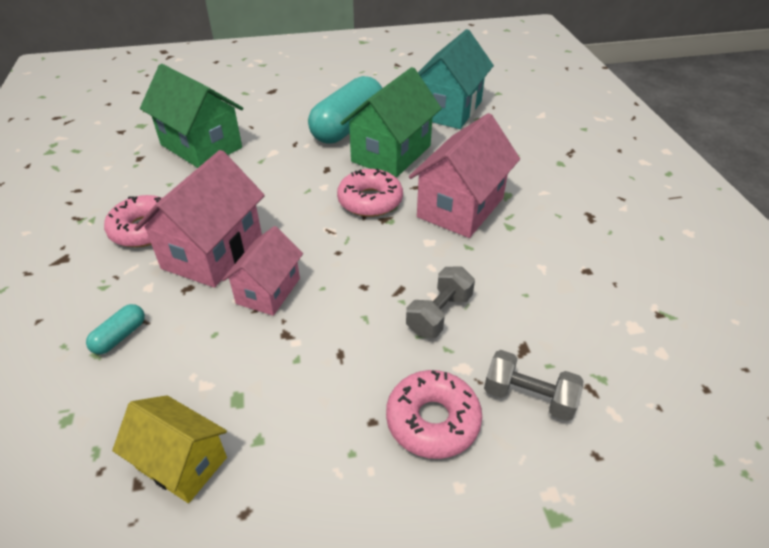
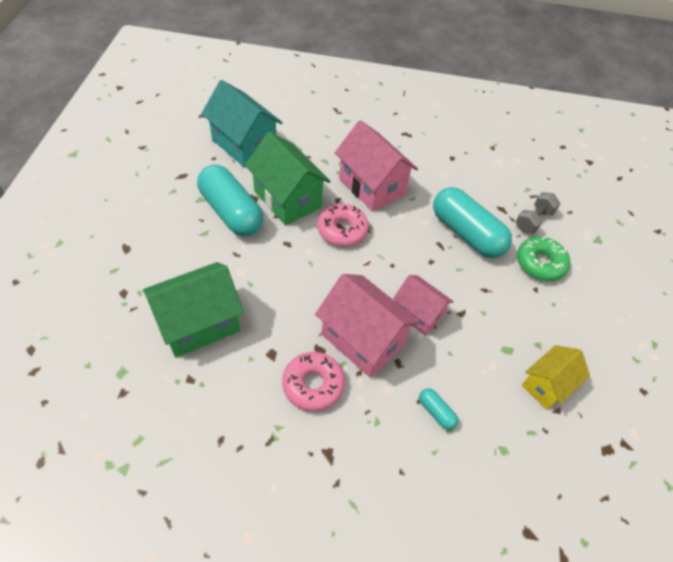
camera: 75 degrees left, 10 degrees up
pink donut [386,370,482,459] -> green donut [517,237,570,281]
grey dumbbell [406,267,475,338] -> turquoise capsule [433,187,512,258]

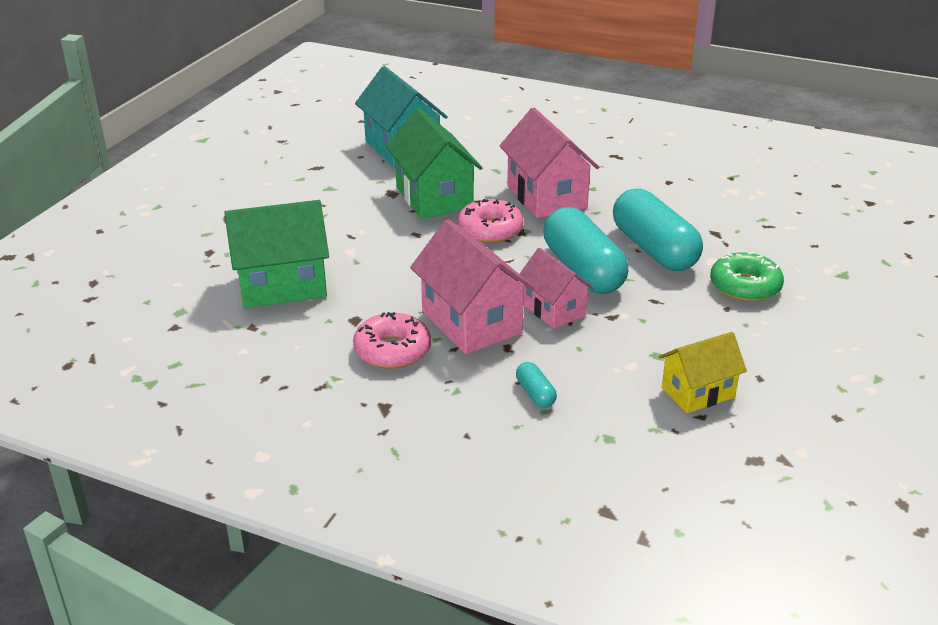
camera: 20 degrees right, 20 degrees down
turquoise capsule [197,165,264,236] -> turquoise capsule moved to [543,207,628,294]
grey dumbbell [516,192,561,234] -> none

